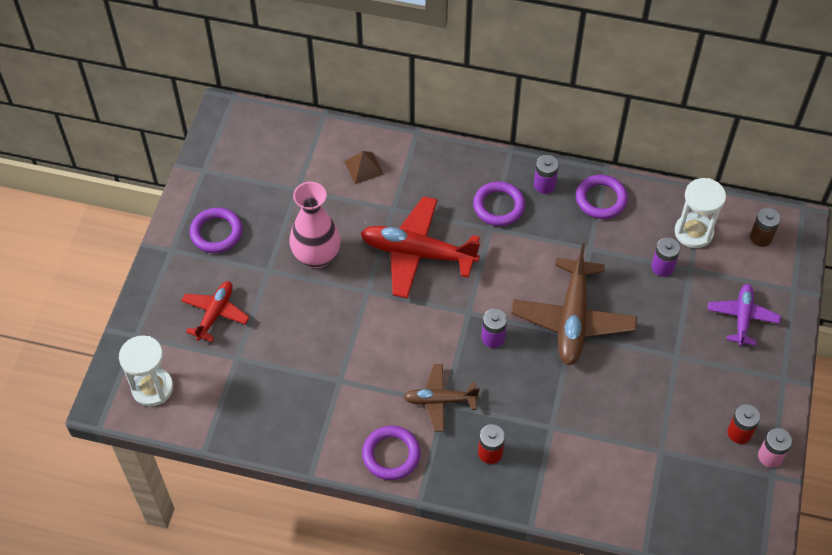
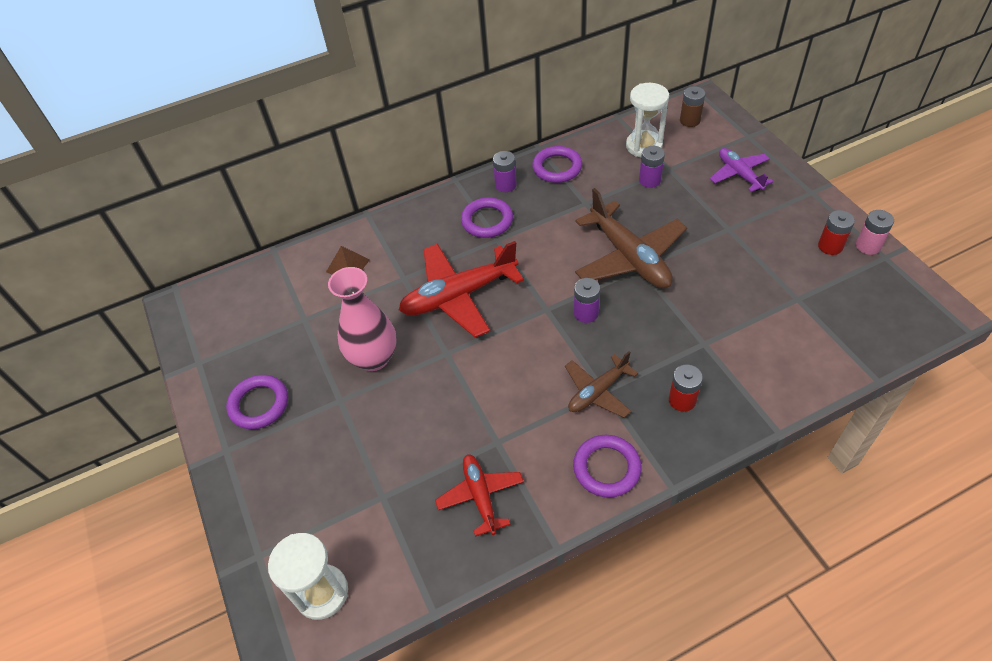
camera: 35 degrees left, 5 degrees down
red plane [181,281,250,342] -> red plane moved to [435,454,524,537]

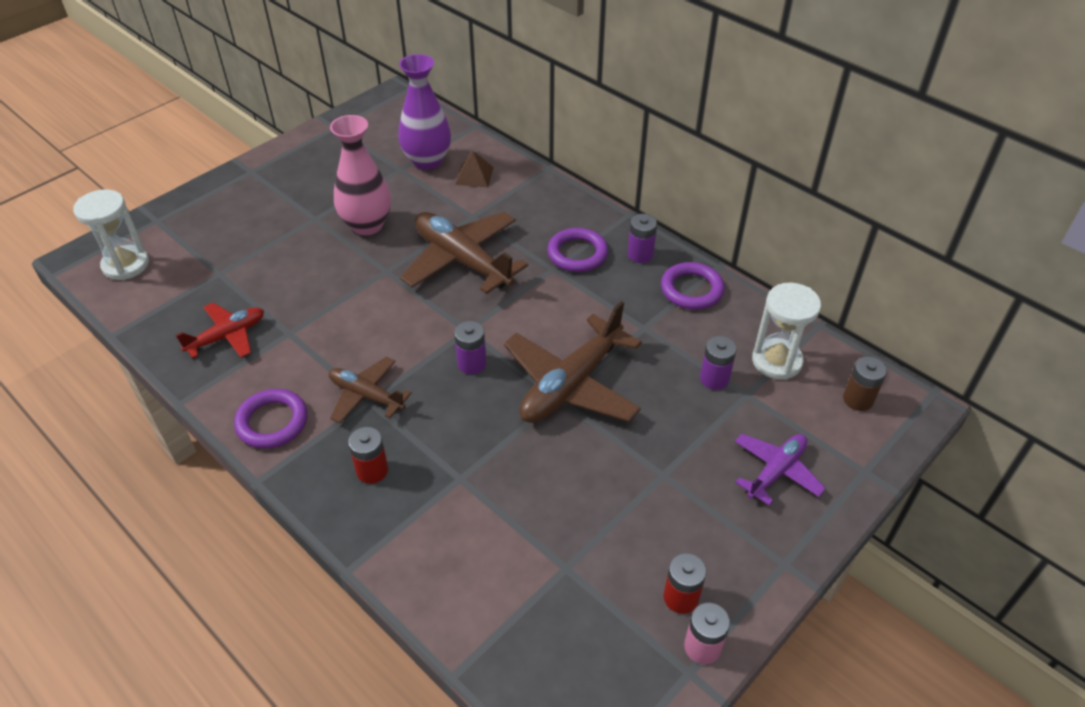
camera: 65 degrees right, 5 degrees down
purple ring [226,375,288,429] -> none
red plane [399,241,524,338] -> brown plane [400,212,528,294]
none -> purple vase [398,54,451,170]

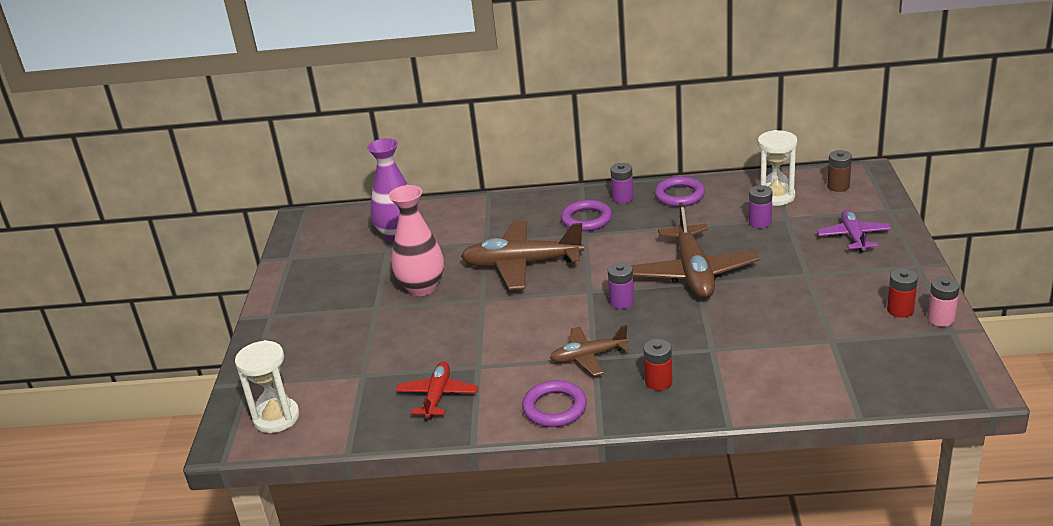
camera: 40 degrees left, 15 degrees down
brown pyramid [455,151,494,187] -> none

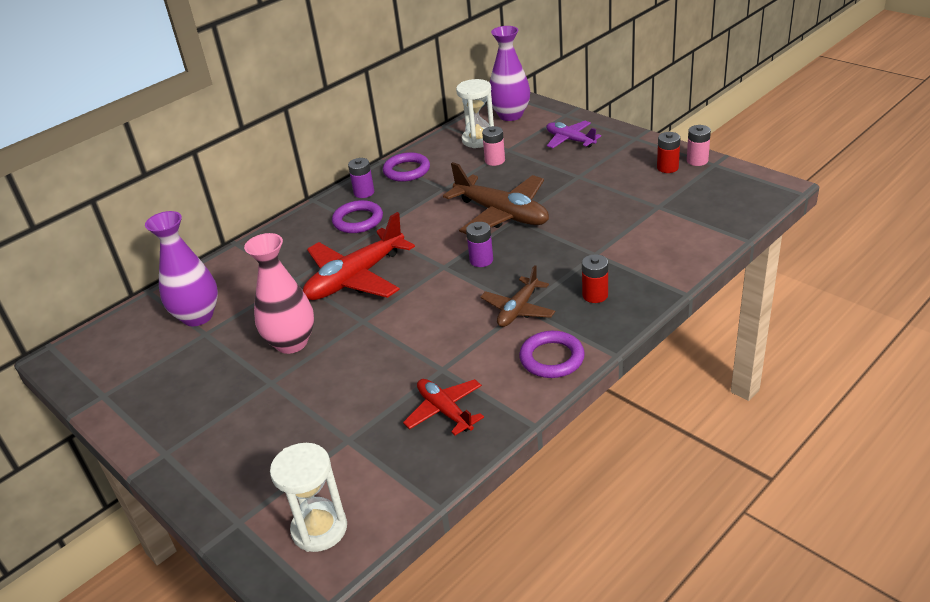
camera: 45 degrees left, 5 degrees up
brown plane [461,220,584,290] -> red plane [303,212,415,300]
purple battery [749,185,773,228] -> pink battery [482,126,505,166]
brown battery [827,150,852,192] -> purple vase [490,26,530,121]

